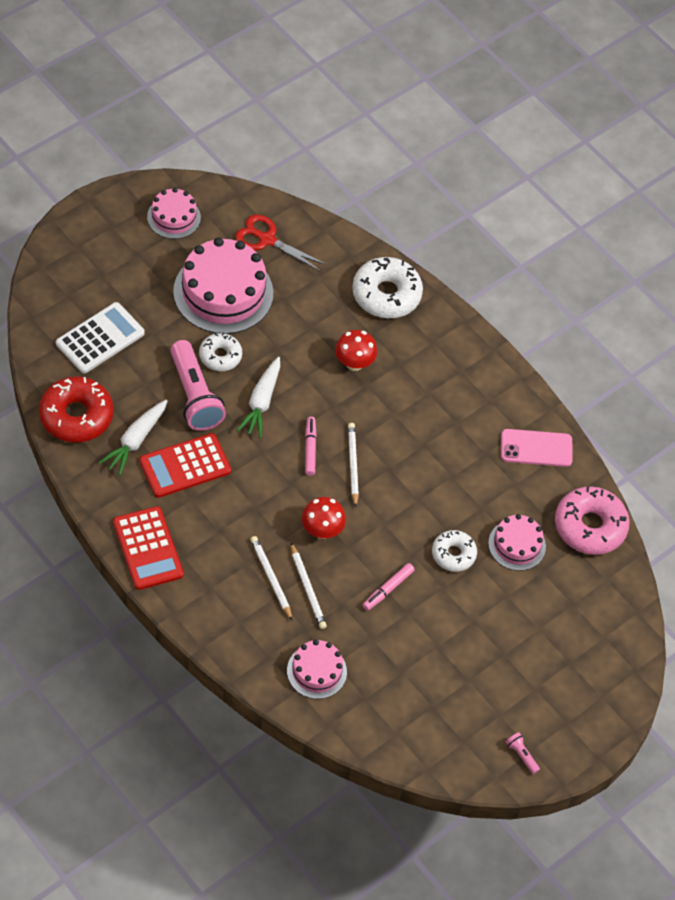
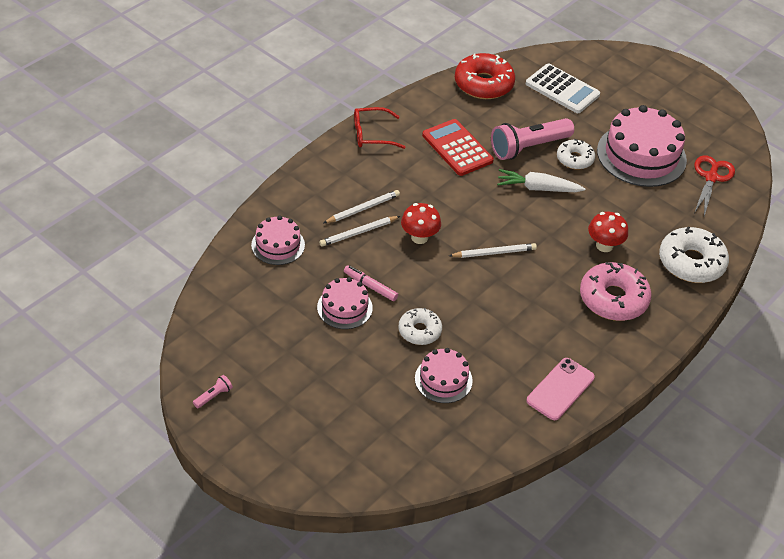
camera: 85 degrees right, 10 degrees down
white carrot [99,400,167,476] -> none
red calculator [113,506,184,590] -> red glasses [354,107,405,149]
pink cake [147,188,201,239] -> pink cake moved to [317,277,373,329]
pink marker [305,417,316,476] -> none
pink phone [501,429,573,467] -> pink phone turned 45 degrees clockwise [526,358,595,420]
pink donut [555,486,630,555] -> pink donut moved to [580,262,652,321]

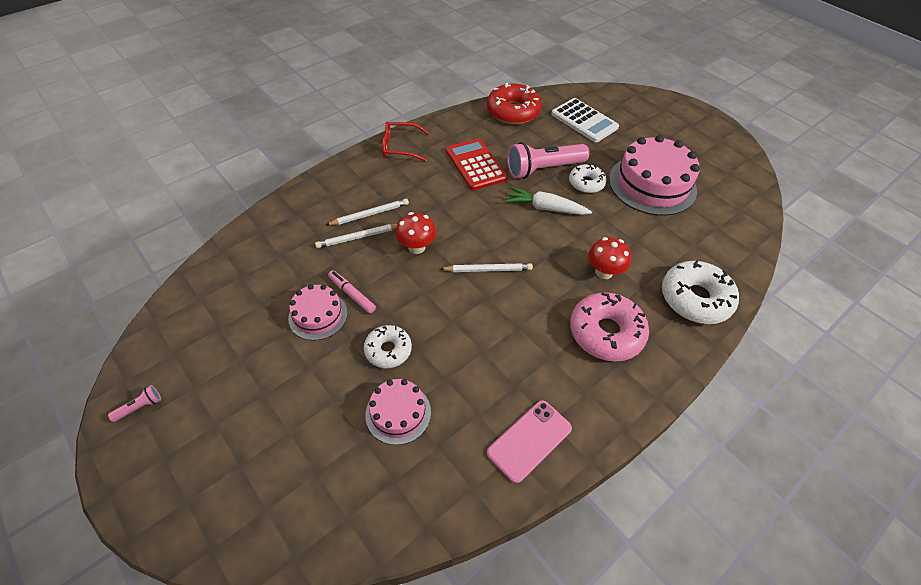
camera: 10 degrees right, 5 degrees up
pink cake [251,216,305,265] -> none
red scissors [694,155,735,216] -> none

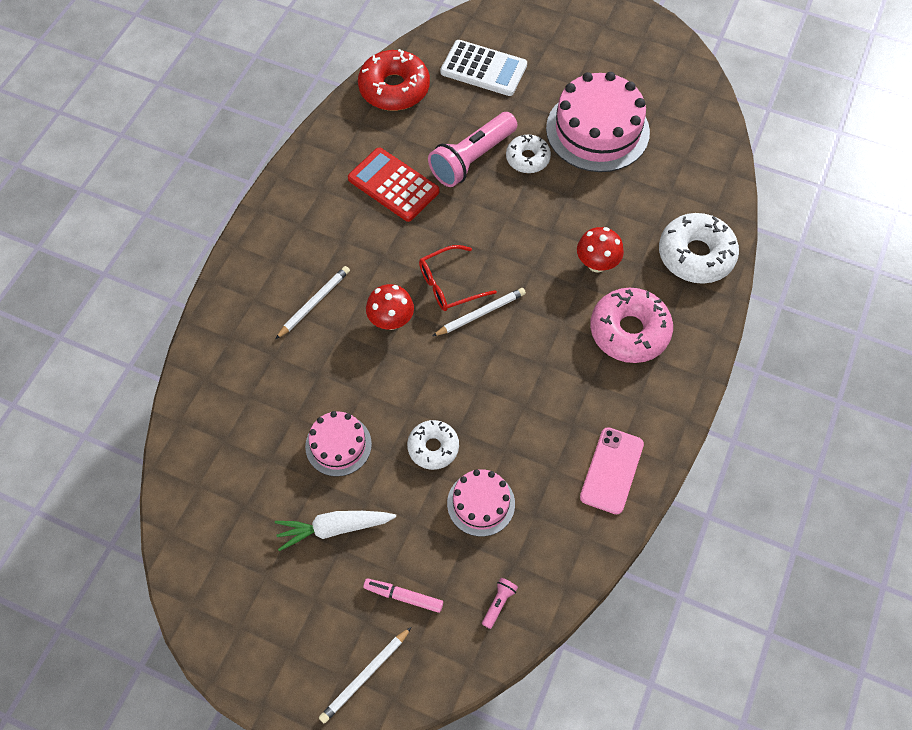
camera: 25 degrees left, 10 degrees up
pink flashlight [108,385,161,422] -> pink flashlight moved to [482,578,518,629]
white pencil [315,224,397,248] -> white pencil moved to [319,627,411,724]
pink marker [328,270,376,313] -> pink marker moved to [363,578,443,613]
red glasses [382,121,429,162] -> red glasses moved to [419,245,497,311]
white carrot [505,187,592,215] -> white carrot moved to [275,511,396,551]

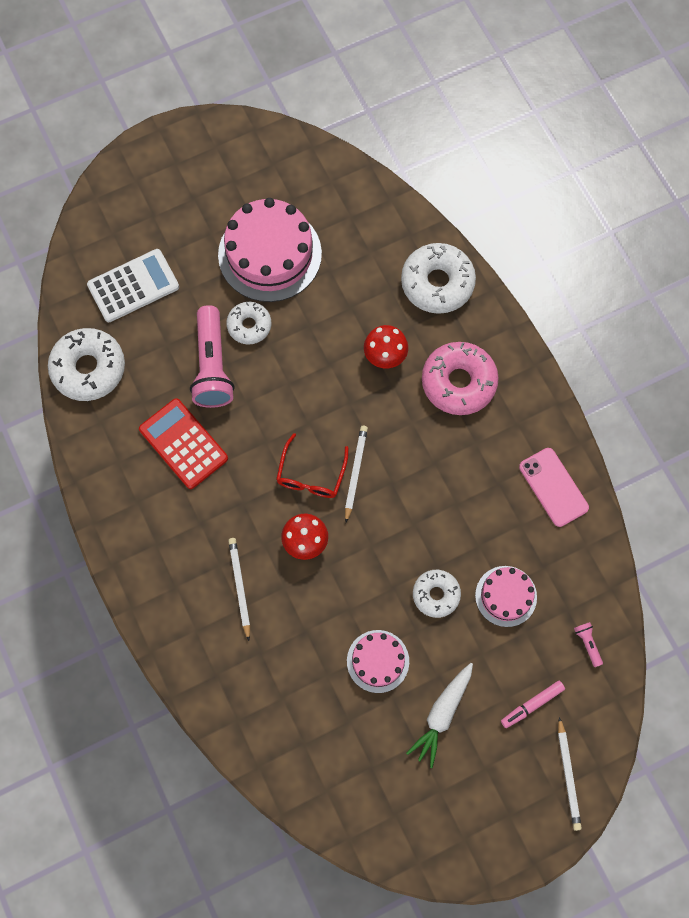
camera: 50 degrees left, 10 degrees up
red calculator [348,148,439,222] -> red calculator turned 60 degrees clockwise [139,398,228,489]
red donut [358,49,430,111] -> white donut [48,328,125,401]

